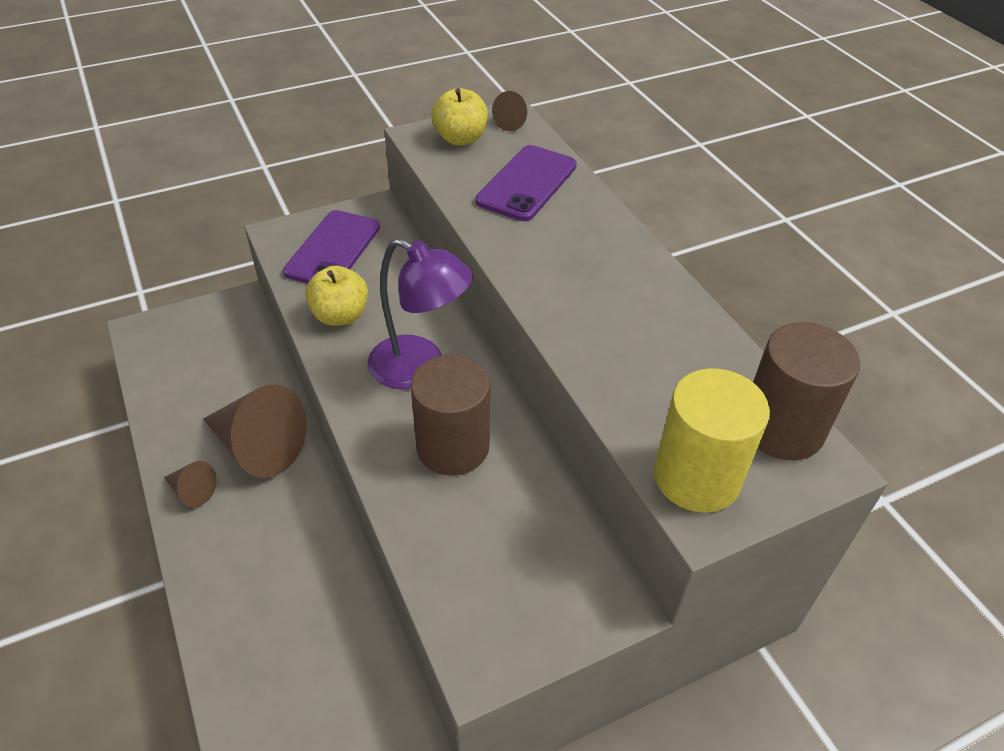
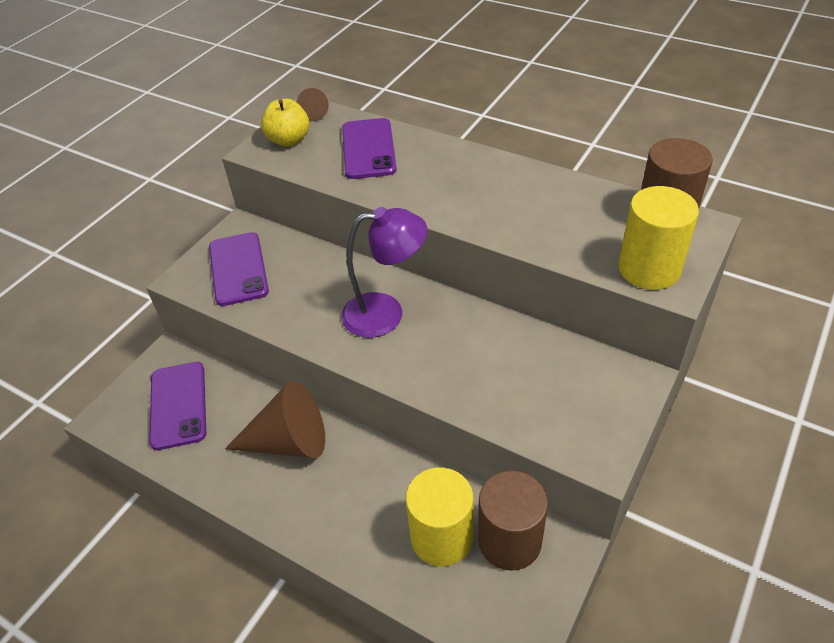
camera: 30 degrees left, 0 degrees up
brown cone [164,461,217,507] -> none
yellow apple [305,265,368,326] -> none
brown cylinder [410,355,490,476] -> brown cylinder moved to [478,471,548,571]
none -> purple phone [149,362,206,450]
none -> yellow cylinder [406,468,473,566]

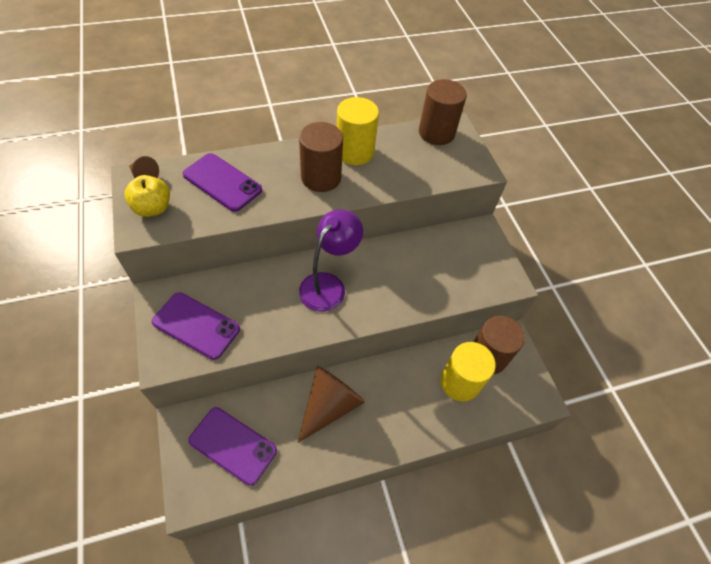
camera: 55 degrees left, 10 degrees up
yellow cylinder [618,186,699,290] -> yellow cylinder moved to [337,97,379,165]
none -> brown cylinder [299,122,343,192]

